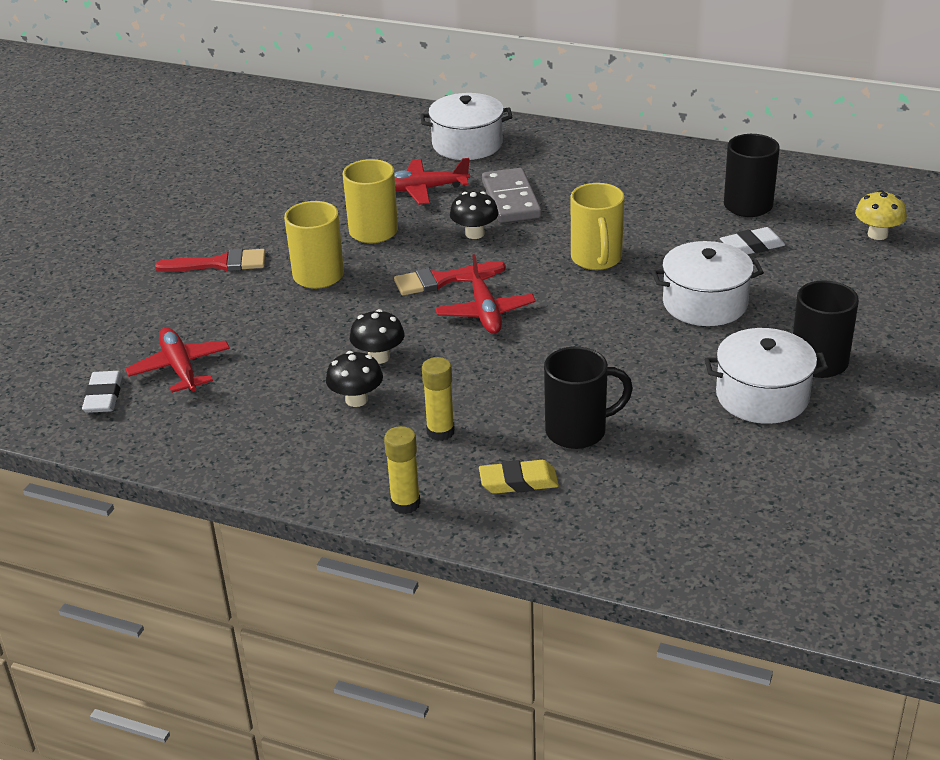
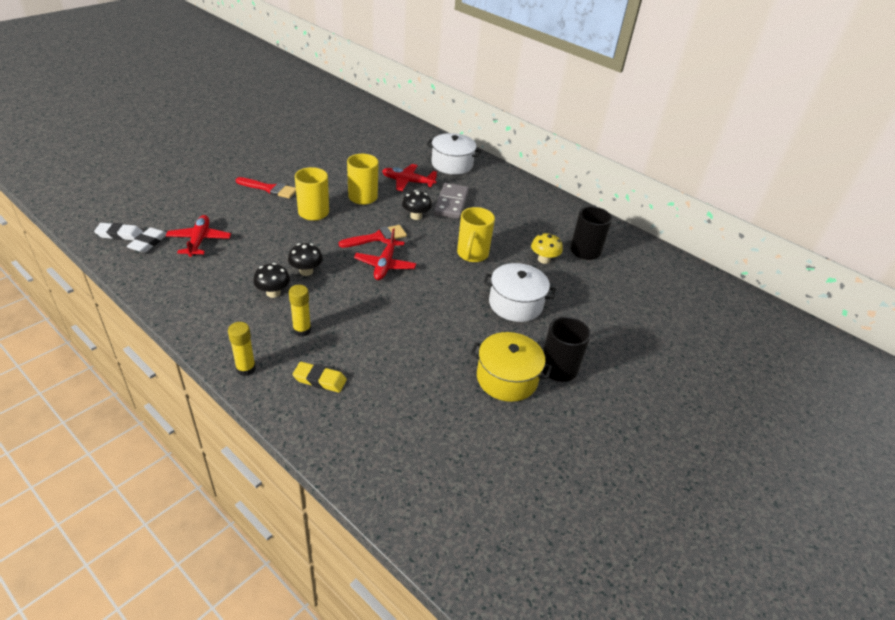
camera: 15 degrees right, 5 degrees up
red brush [394,261,506,296] -> red brush turned 150 degrees clockwise [339,225,407,248]
black mug [544,347,633,449] -> none
white pot [705,328,828,424] -> yellow pot [470,332,552,402]
white eraser [720,227,785,255] -> white eraser moved to [94,223,143,240]
yellow mushroom [855,190,907,240] -> yellow mushroom moved to [531,233,563,264]

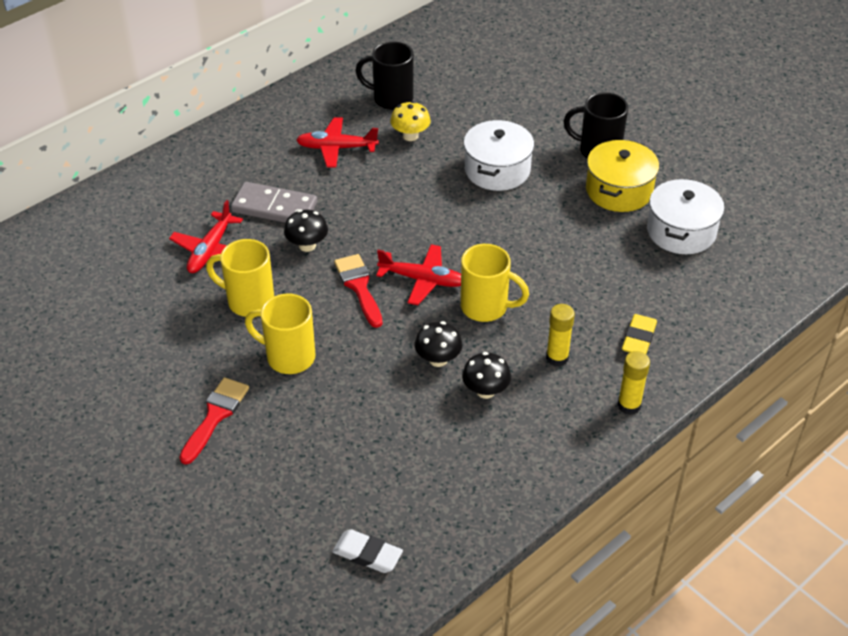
camera: 80 degrees left, 5 degrees up
white eraser [94,223,143,240] -> none
red plane [166,215,231,257] -> red plane moved to [296,117,379,168]
white pot [426,133,481,175] -> white pot moved to [647,179,725,254]
yellow mug [457,207,495,262] -> yellow mug moved to [461,244,529,322]

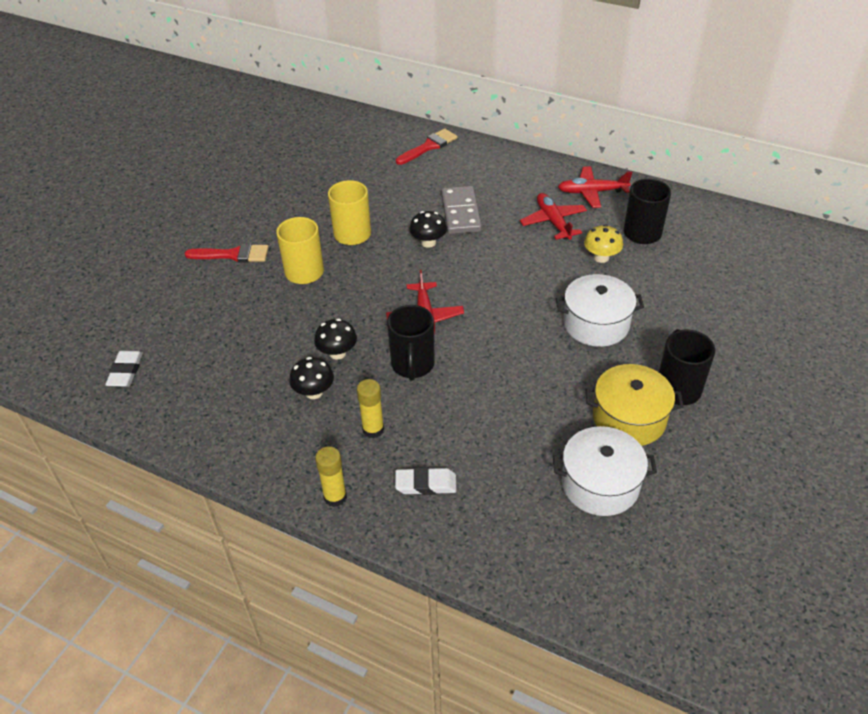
camera: 70 degrees right, 0 degrees up
red plane [169,200,243,273] -> red plane moved to [558,166,632,208]
red brush [334,254,383,328] -> red brush moved to [396,128,457,165]
yellow mug [461,244,529,322] -> black mug [387,305,435,380]
yellow eraser [622,314,657,354] -> white eraser [395,467,457,495]

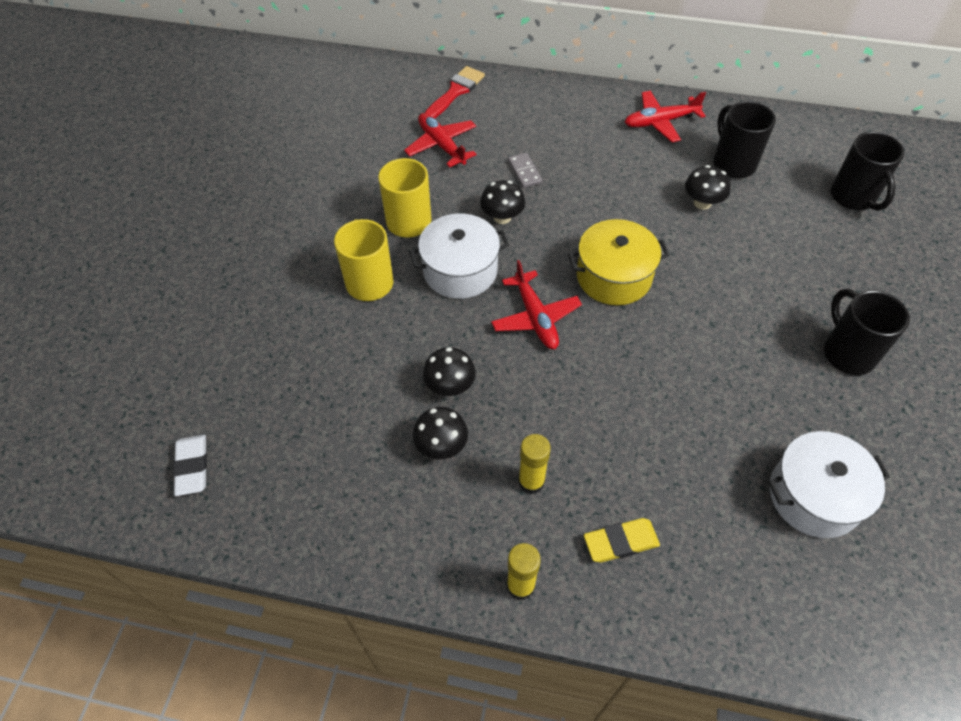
camera: 15 degrees left, 10 degrees up
red brush [185,243,269,263] -> none
black mug [387,305,435,380] -> black mug moved to [831,132,904,211]
white eraser [395,467,457,495] -> yellow eraser [584,518,660,563]
grey domino [441,186,482,234] -> grey domino [508,153,543,188], size x0.54
red plane [520,193,587,240] -> red plane moved to [404,113,477,167]
white pot [556,274,644,347] -> white pot moved to [409,214,509,299]
yellow mushroom [584,225,623,263] -> black mushroom [685,165,731,210]
yellow pot [586,364,683,446] -> yellow pot moved to [568,219,669,305]

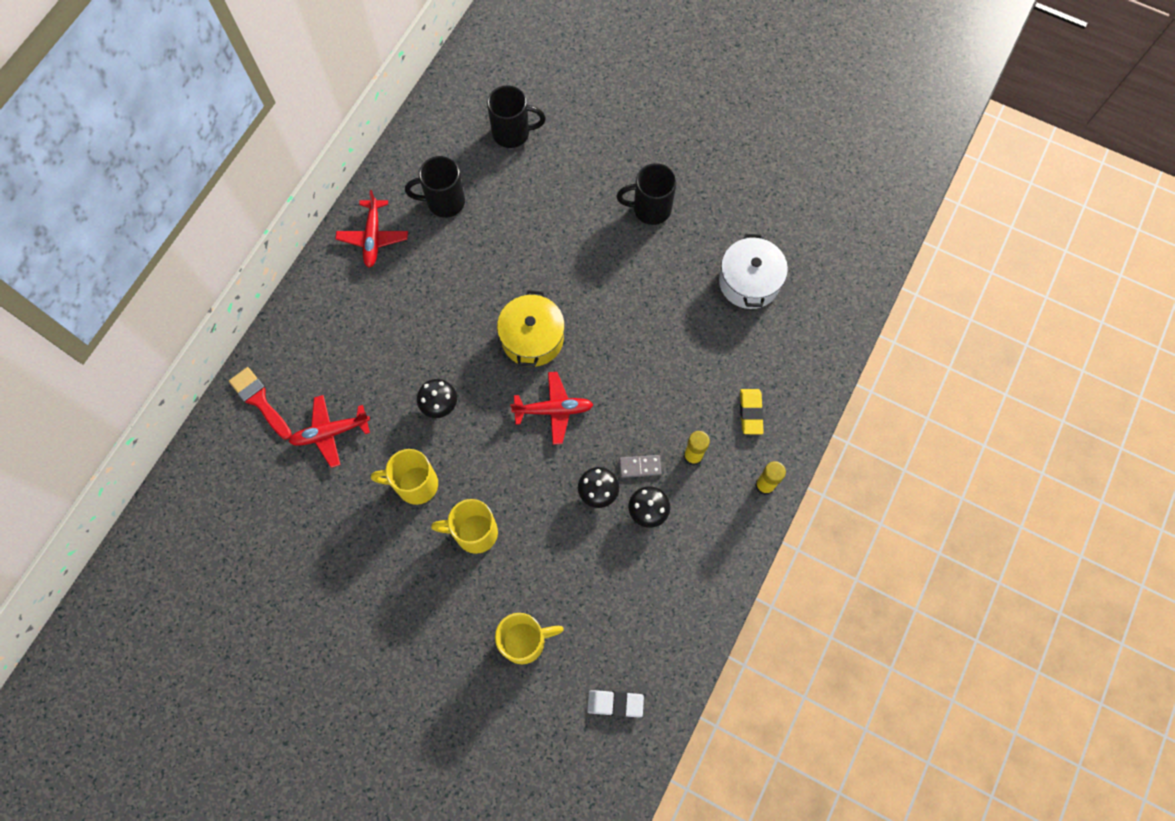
camera: 75 degrees left, 15 degrees up
white pot [409,214,509,299] -> none
grey domino [508,153,543,188] -> grey domino moved to [619,455,661,478]
black mushroom [685,165,731,210] -> none
none -> yellow mug [495,613,564,664]

